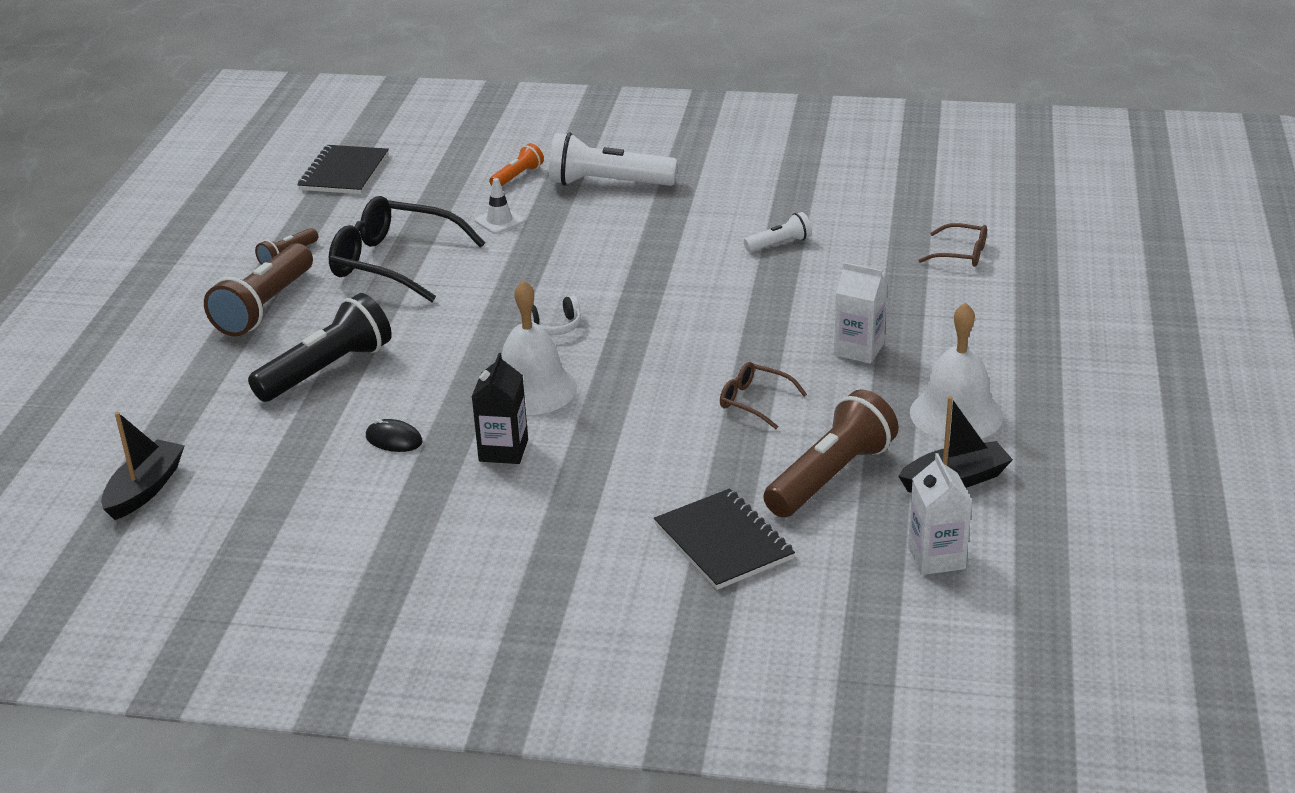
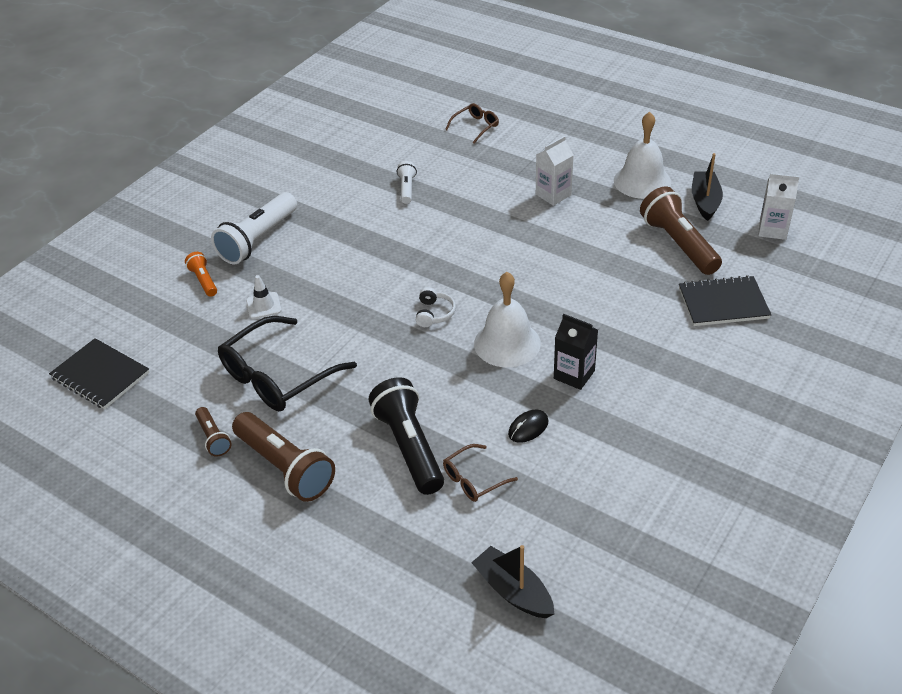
camera: 65 degrees left, 10 degrees up
brown glasses [720,362,807,429] -> brown glasses moved to [443,444,518,502]

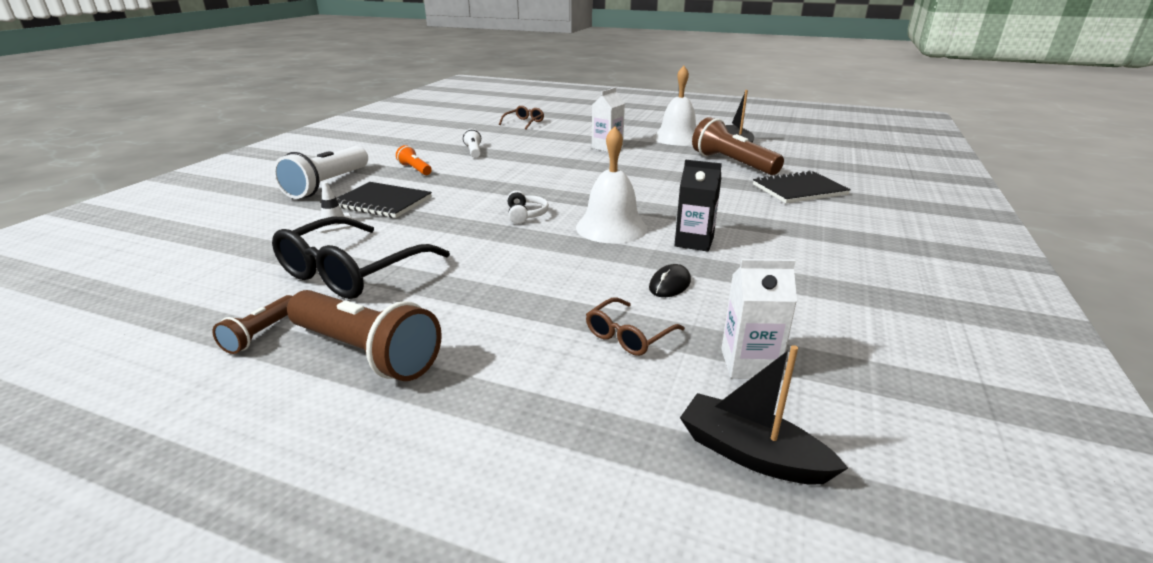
camera: 15 degrees left, 15 degrees down
black notebook [49,338,150,409] -> black notebook moved to [336,182,432,218]
orange flashlight [185,252,217,297] -> orange flashlight moved to [396,145,432,175]
brown flashlight [195,407,232,457] -> brown flashlight turned 60 degrees clockwise [212,295,293,354]
black flashlight [369,377,444,495] -> none
white carton [758,173,799,240] -> white carton moved to [722,259,797,379]

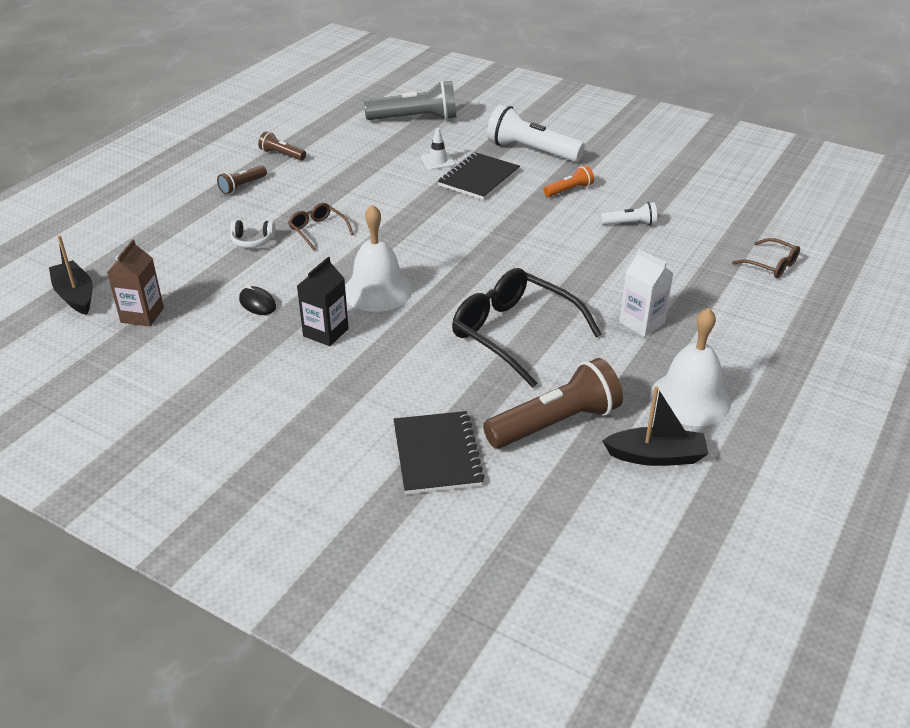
camera: 100 degrees right, 10 degrees up
black glasses [272,216,450,299] -> black glasses moved to [452,268,602,388]
brown flashlight [287,290,442,381] -> brown flashlight [217,166,267,194], size x0.51
white headphones [507,191,549,224] -> white headphones moved to [230,220,276,248]
brown glasses [586,298,685,356] -> brown glasses moved to [288,203,354,251]
black boat [680,345,848,485] -> black boat turned 75 degrees counterclockwise [49,235,93,315]
white carton [722,259,797,379] -> brown carton [107,239,164,327]
none -> grey flashlight [364,81,456,120]

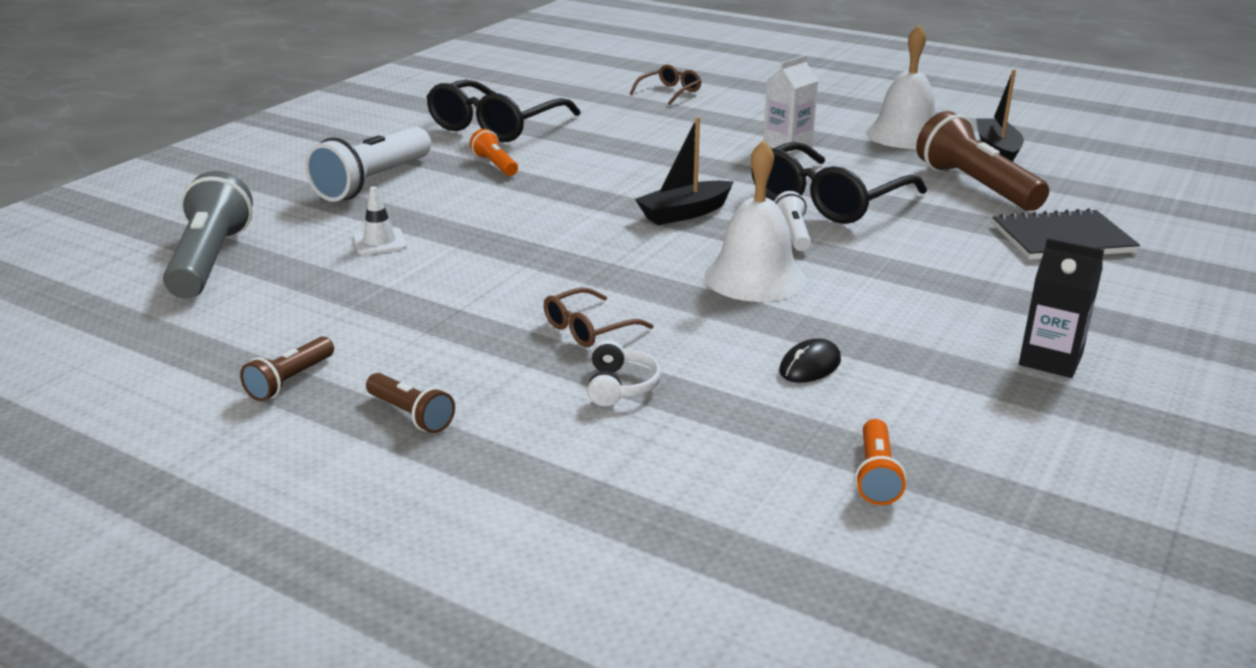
camera: 90 degrees left, 10 degrees down
black boat [49,235,93,315] -> black boat moved to [635,117,734,225]
brown carton [107,239,164,327] -> orange flashlight [855,419,907,505]
black carton [297,257,349,346] -> black carton moved to [1019,238,1104,378]
black notebook [438,152,520,200] -> none
white flashlight [601,202,657,225] -> white flashlight moved to [774,191,811,251]
none -> black glasses [426,80,581,142]

